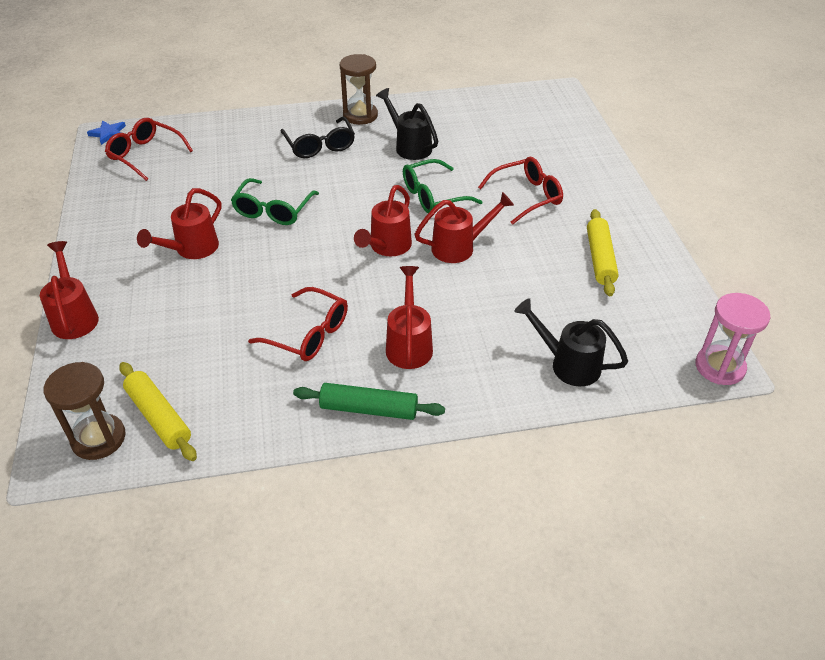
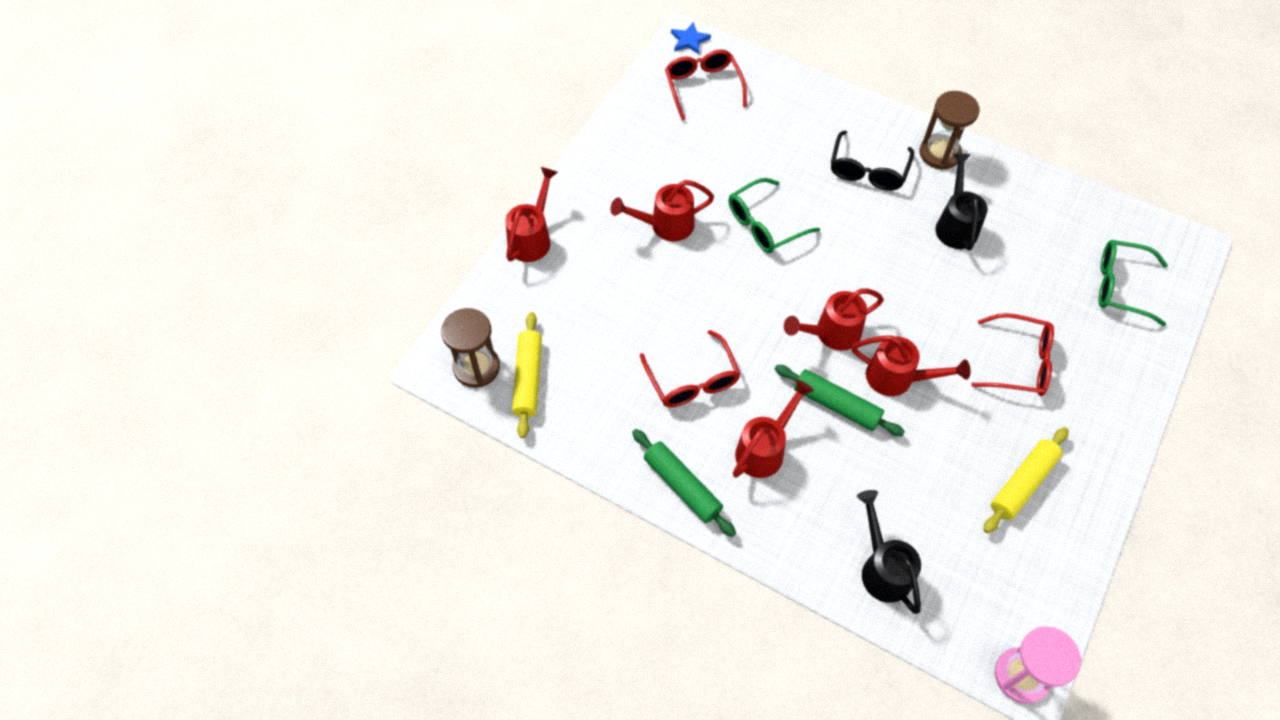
camera: 40 degrees right, 15 degrees up
green glasses [403,159,482,213] -> green glasses moved to [1098,240,1168,326]
none -> green rolling pin [775,365,905,436]

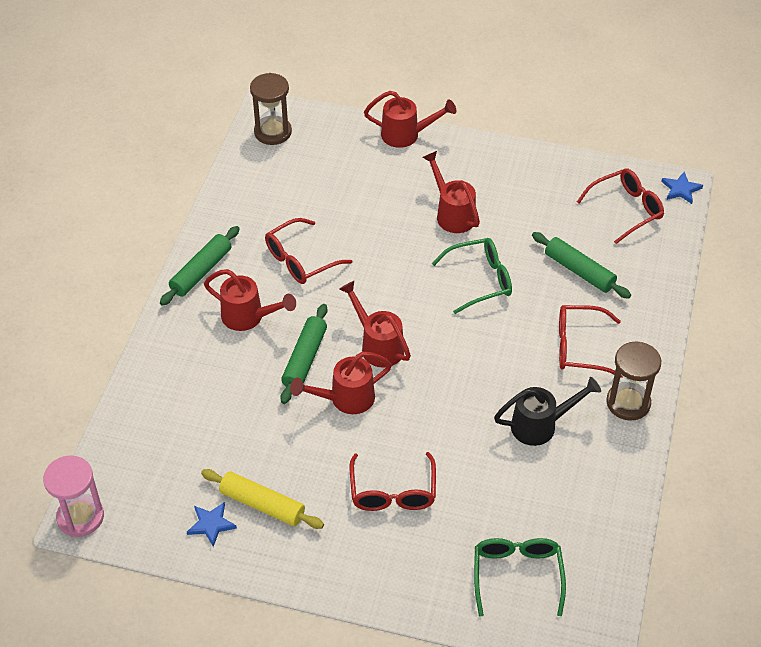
camera: 75 degrees right, 10 degrees down
yellow rolling pin [512,312,542,438] -> none
green glasses [729,178,820,253] -> green glasses turned 120 degrees clockwise [432,238,512,314]
black glasses [831,131,914,191] -> red glasses [559,305,622,378]
red watering can [852,336,971,396] -> red watering can turned 60 degrees clockwise [290,352,392,414]
black watering can [857,490,921,614] -> none
none -> blue star [187,502,237,547]
none -> green rolling pin [532,232,631,299]

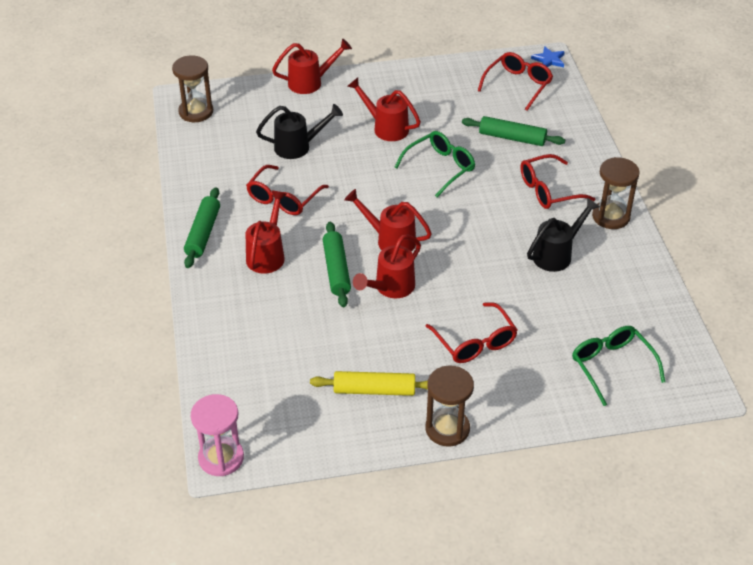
camera: 25 degrees left, 5 degrees down
blue star [187,502,237,547] -> none
red watering can [204,269,296,331] -> red watering can turned 75 degrees counterclockwise [246,191,287,274]
none -> black watering can [256,104,343,159]
none -> brown hourglass [425,366,474,446]

